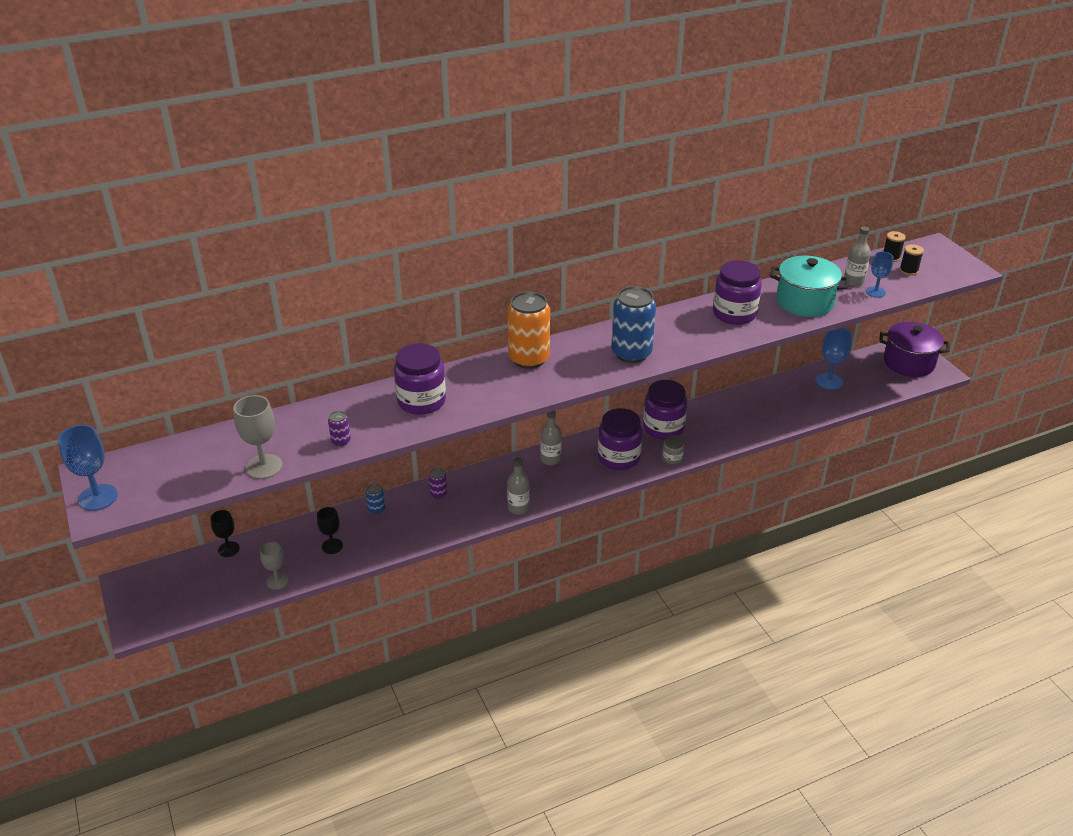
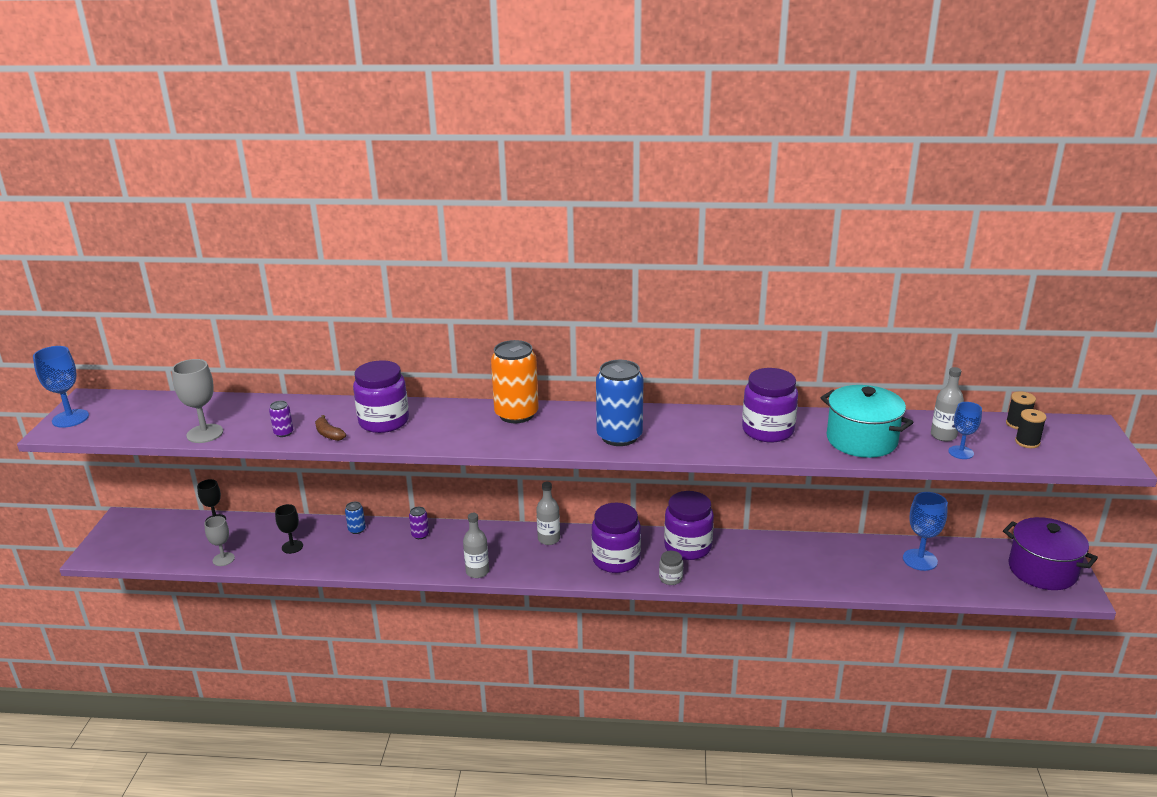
camera: 30 degrees right, 10 degrees down
none -> brown banana [315,415,346,441]

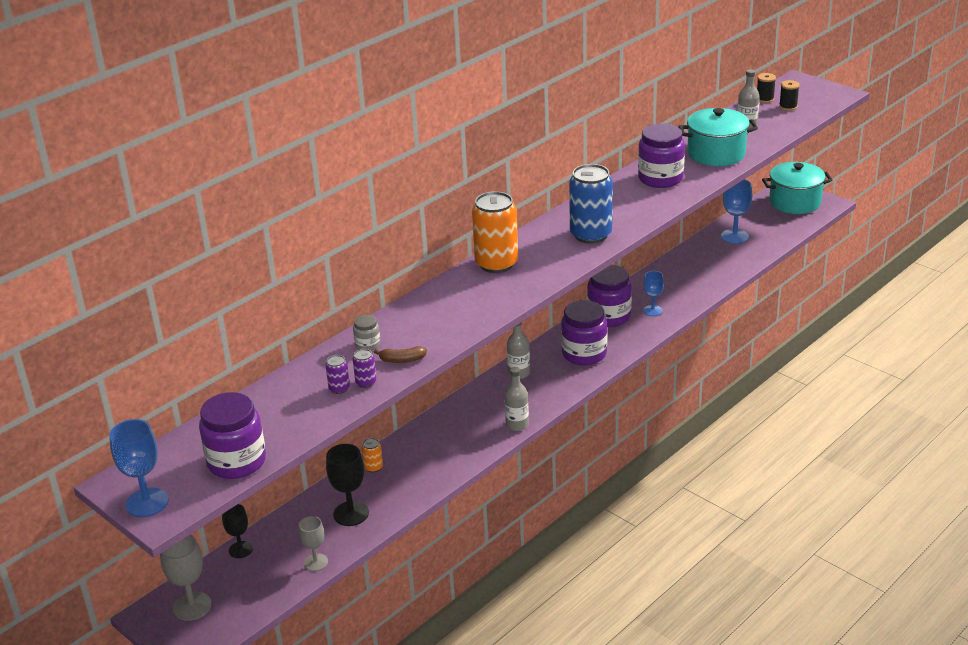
camera: 50 degrees left, 5 degrees up
grey goblet [172,359,223,443] -> grey goblet moved to [160,535,212,621]
black goblet [275,504,303,554] -> black goblet [326,444,369,526], size x1.53
blue can [345,502,366,534] -> orange can [362,438,383,473]
purple jar [353,360,409,433] -> purple jar moved to [199,392,266,479]
purple can [409,507,429,539] -> purple can moved to [325,355,350,394]
grey jar [659,551,683,585] -> grey jar moved to [353,315,380,351]
blue goblet [948,402,982,459] -> blue goblet moved to [643,271,664,316]
purple pot [1003,517,1098,590] -> turquoise pot [762,162,833,214]

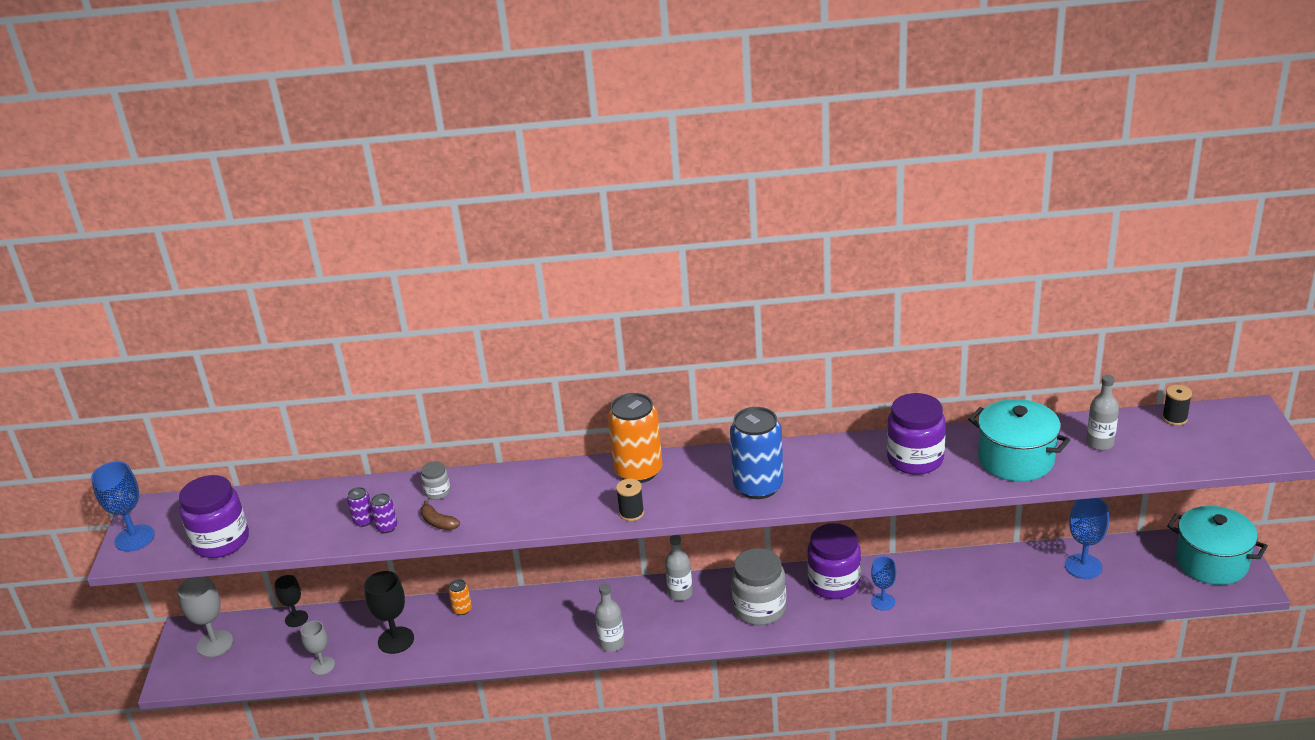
camera: 45 degrees right, 0 degrees up
purple jar [561,300,607,365] -> grey jar [731,548,786,625]
black spool [779,80,800,111] -> black spool moved to [616,479,644,521]

